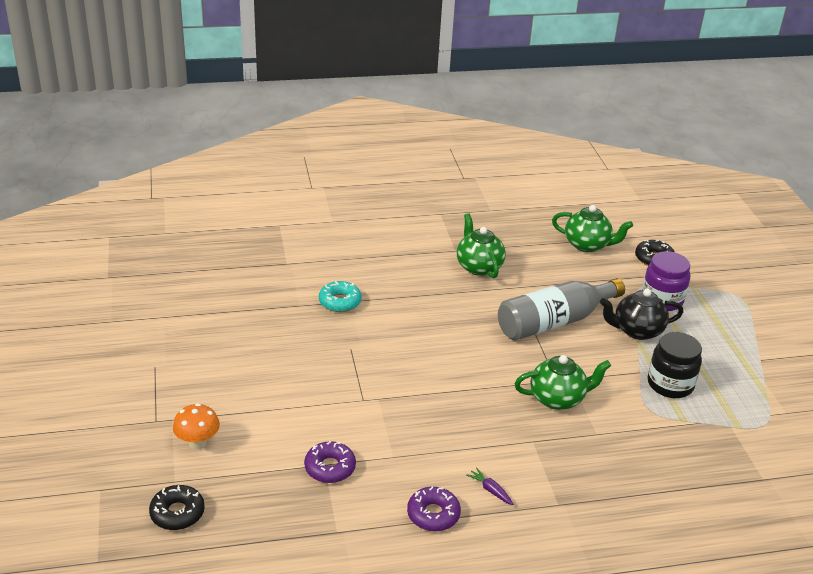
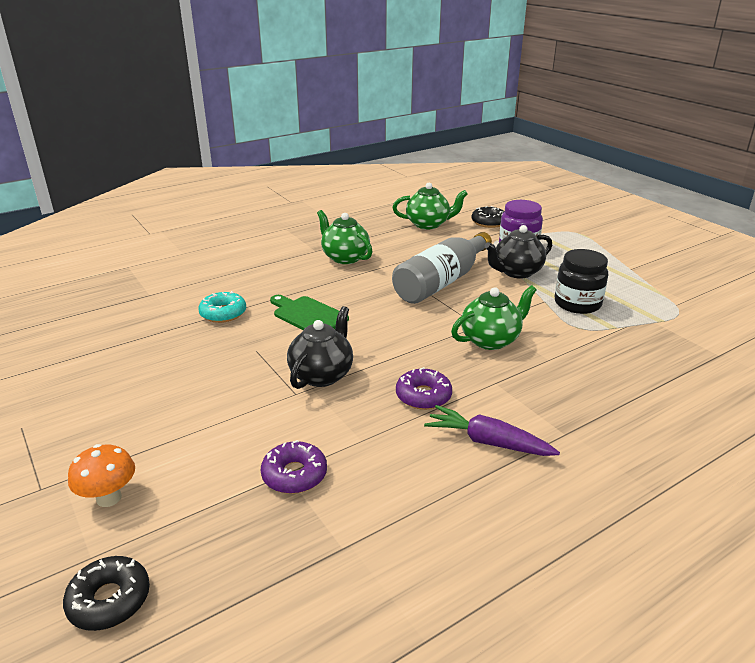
camera: 20 degrees left, 5 degrees down
purple donut [407,487,461,531] -> purple donut moved to [396,367,452,410]
purple carrot [466,467,513,505] -> purple carrot [424,405,560,456], size x1.93
none -> green cutting board [270,295,349,330]
none -> black teapot [287,306,353,389]

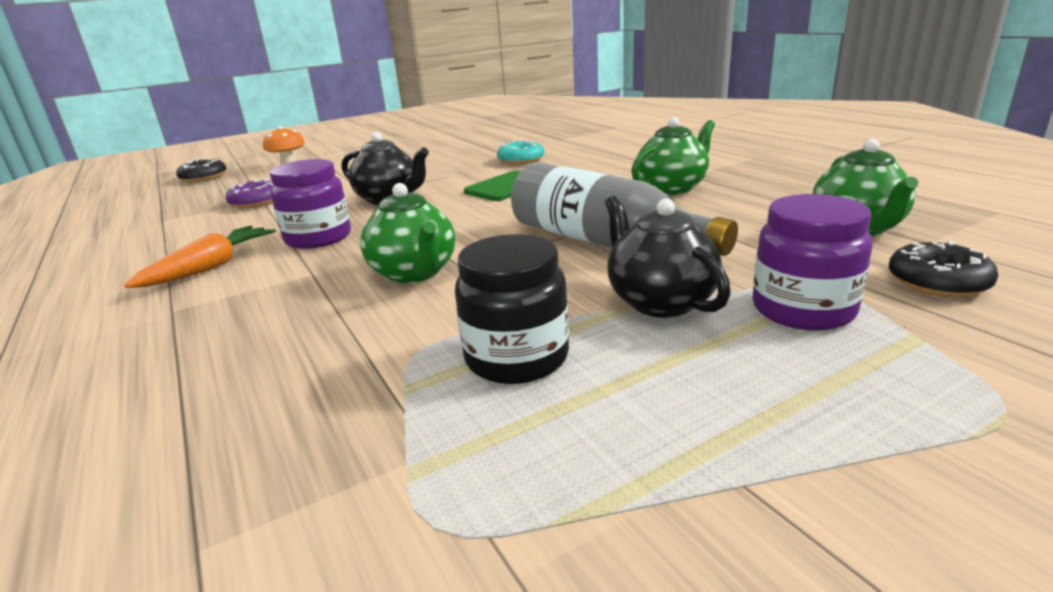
camera: 95 degrees right, 5 degrees down
purple donut [396,367,452,410] -> purple jar [270,159,351,249]
purple carrot [424,405,560,456] -> orange carrot [124,226,276,288]

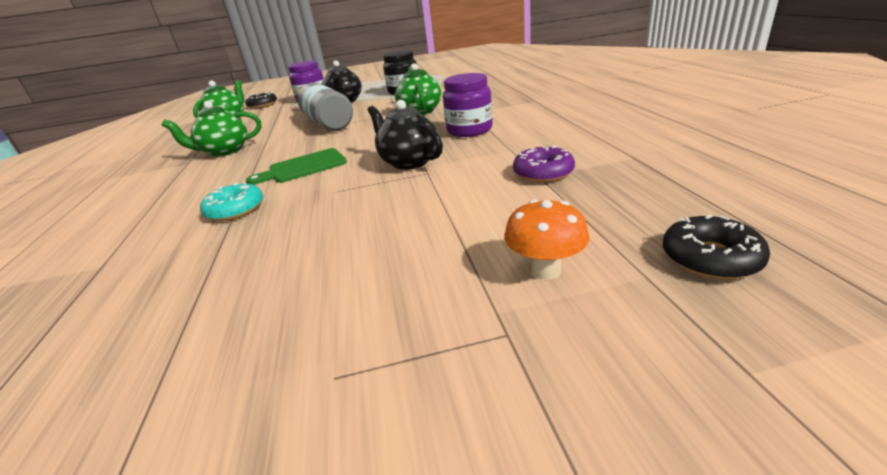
camera: 160 degrees left, 5 degrees up
orange carrot [124,226,276,288] -> none

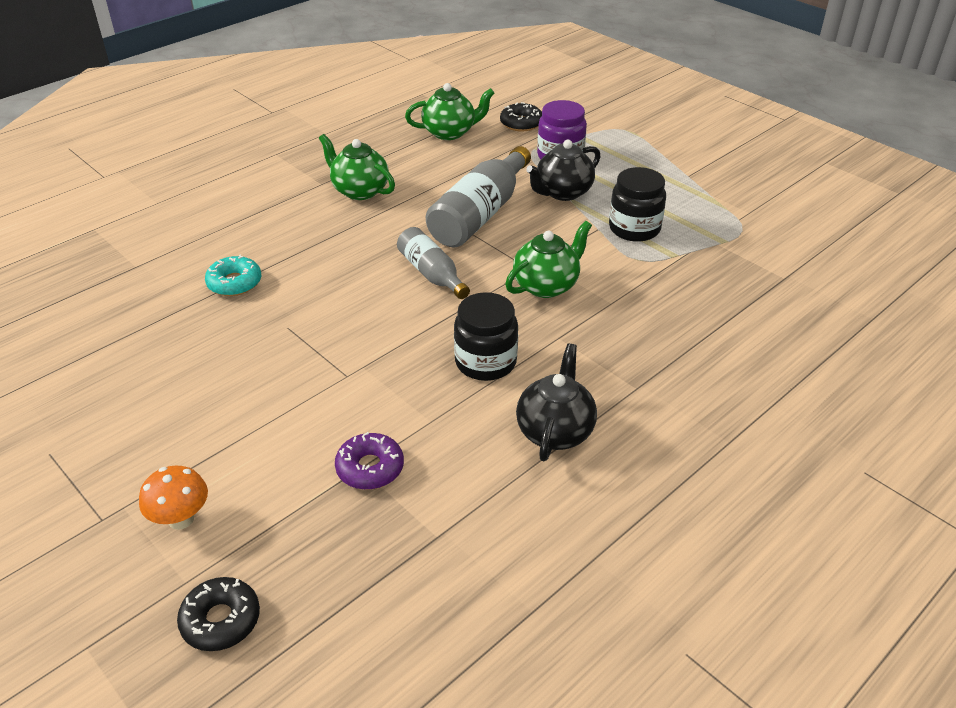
camera: 55 degrees right, 10 degrees up
green cutting board [246,148,347,185] -> none
black teapot [368,100,443,170] -> black teapot moved to [516,343,597,461]
purple jar [443,73,493,137] -> black jar [454,292,518,381]
none -> grey bottle [397,227,470,299]

